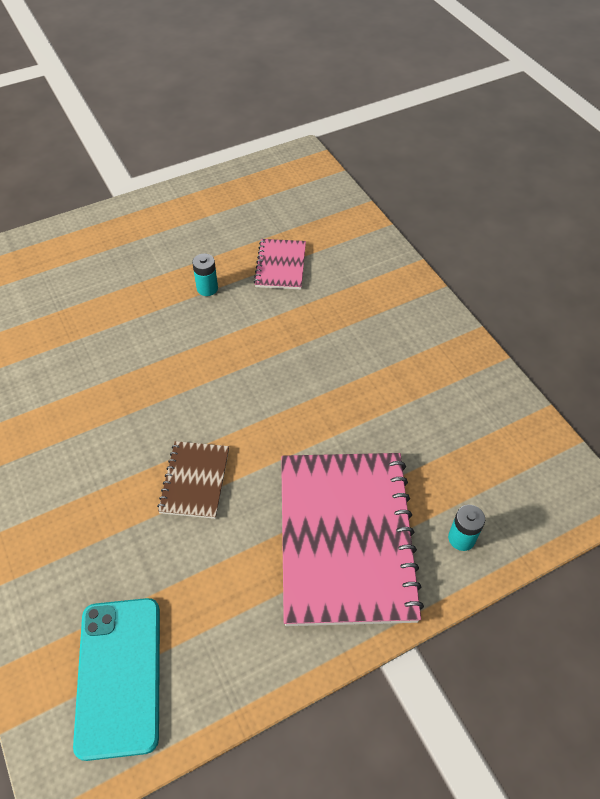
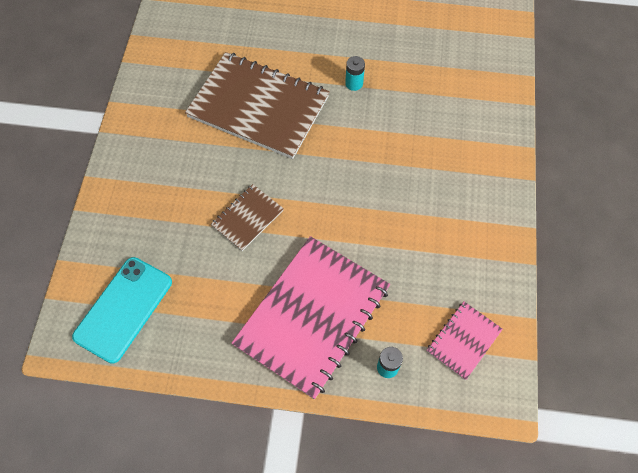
camera: 35 degrees right, 10 degrees up
pink notebook [254,239,306,290] -> pink notebook moved to [427,302,503,380]
none -> brown notebook [185,52,330,159]

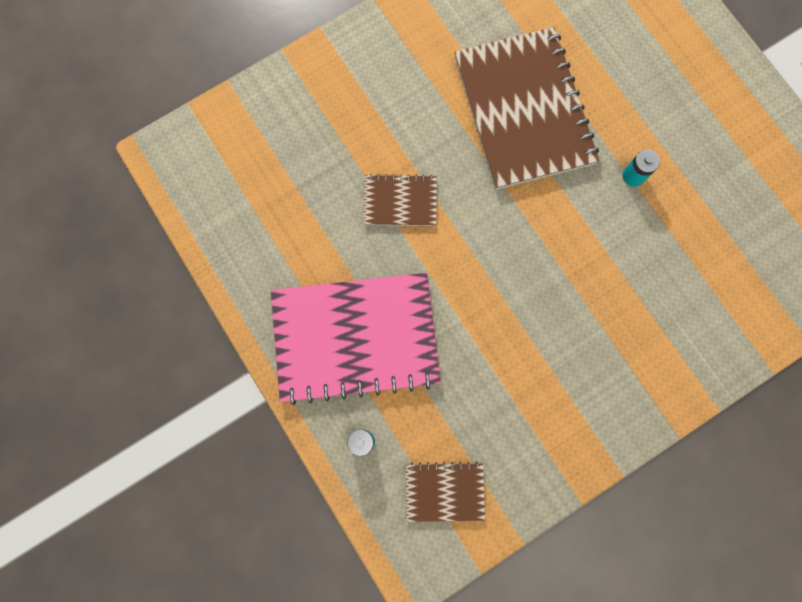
camera: 50 degrees right, 15 degrees up
turquoise phone [72,257,172,364] -> none
pink notebook [427,302,503,380] -> brown notebook [406,462,485,522]

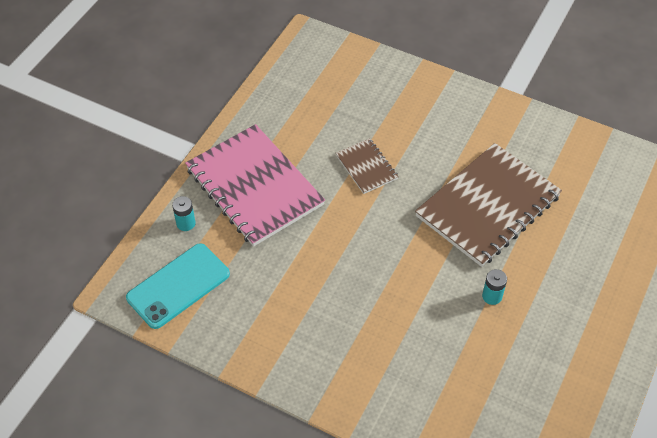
camera: 60 degrees right, 25 degrees down
brown notebook [406,462,485,522] -> turquoise phone [126,243,230,329]

